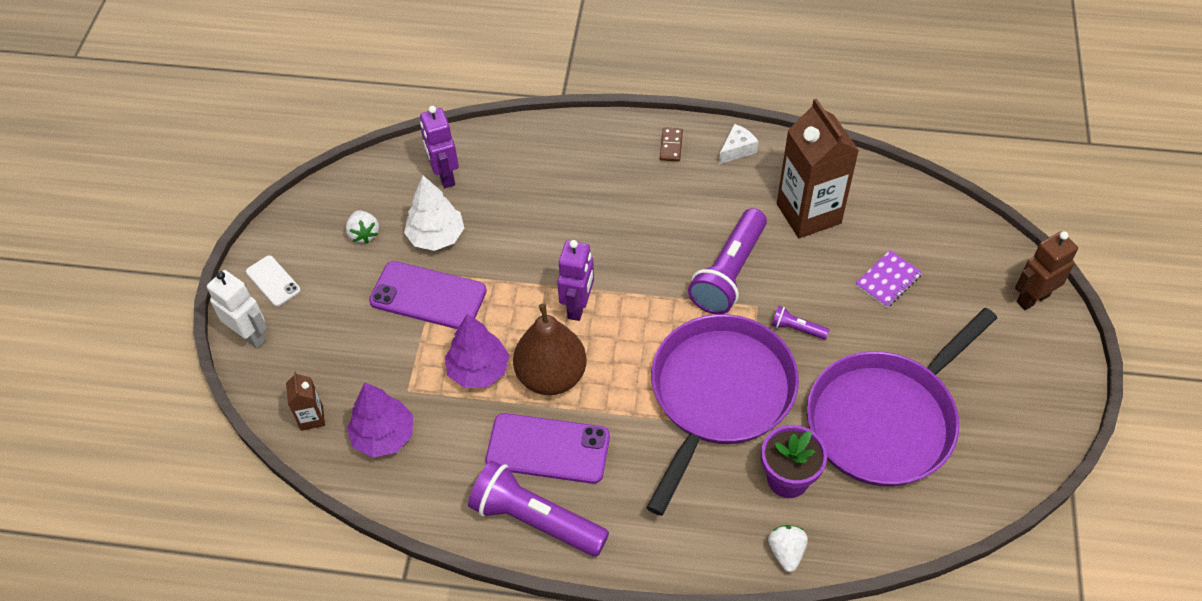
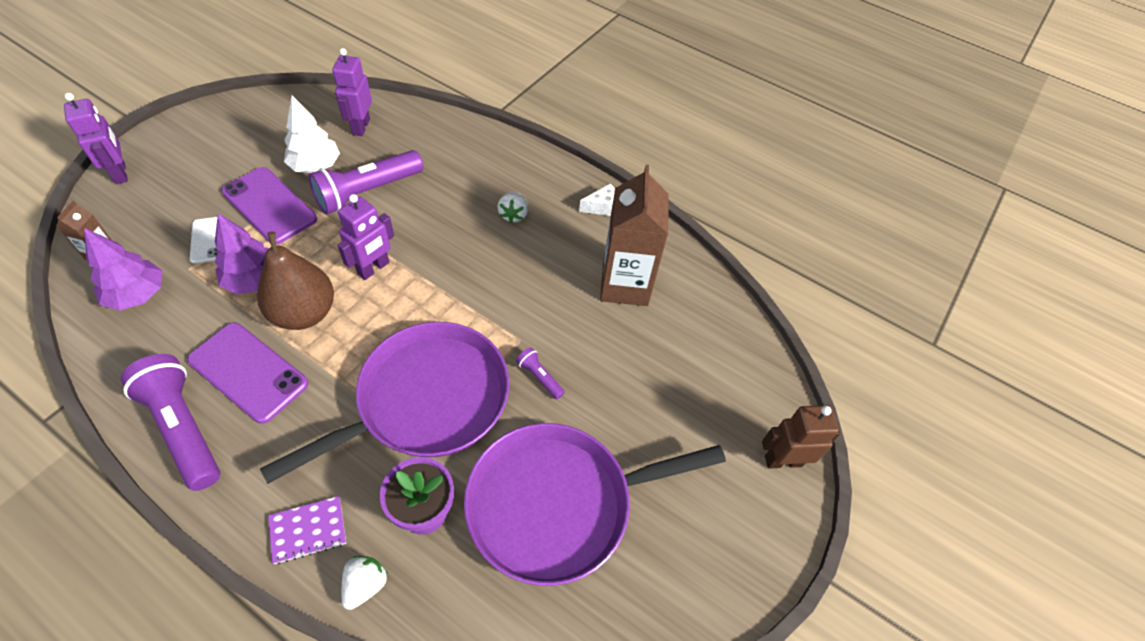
camera: 20 degrees right, 0 degrees up
white robot [207,270,267,348] -> purple robot [64,93,128,184]
white phone [246,255,301,306] -> white phone moved to [190,217,218,263]
white strawberry [346,210,379,244] -> white strawberry moved to [497,192,528,223]
brown domino [660,127,683,162] -> none
purple flashlight [688,208,767,314] -> purple flashlight moved to [308,150,423,214]
purple notebook [855,250,923,308] -> purple notebook moved to [268,496,346,564]

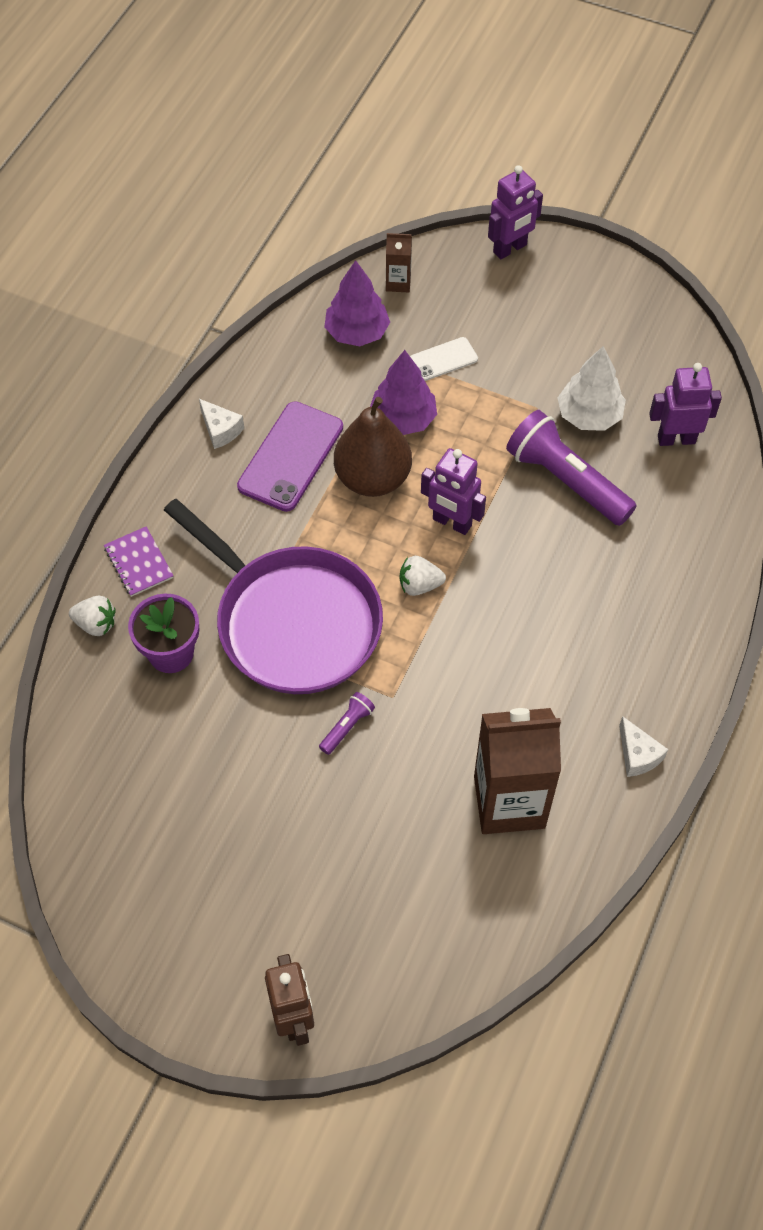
camera: 85 degrees right, 5 degrees up
purple flashlight [121,354,220,491] -> white cheese [199,399,244,449]
purple phone [221,167,317,245] -> none
purple pan [464,423,726,586] -> none
white strawberry [497,192,528,223] -> white strawberry moved to [400,556,446,596]

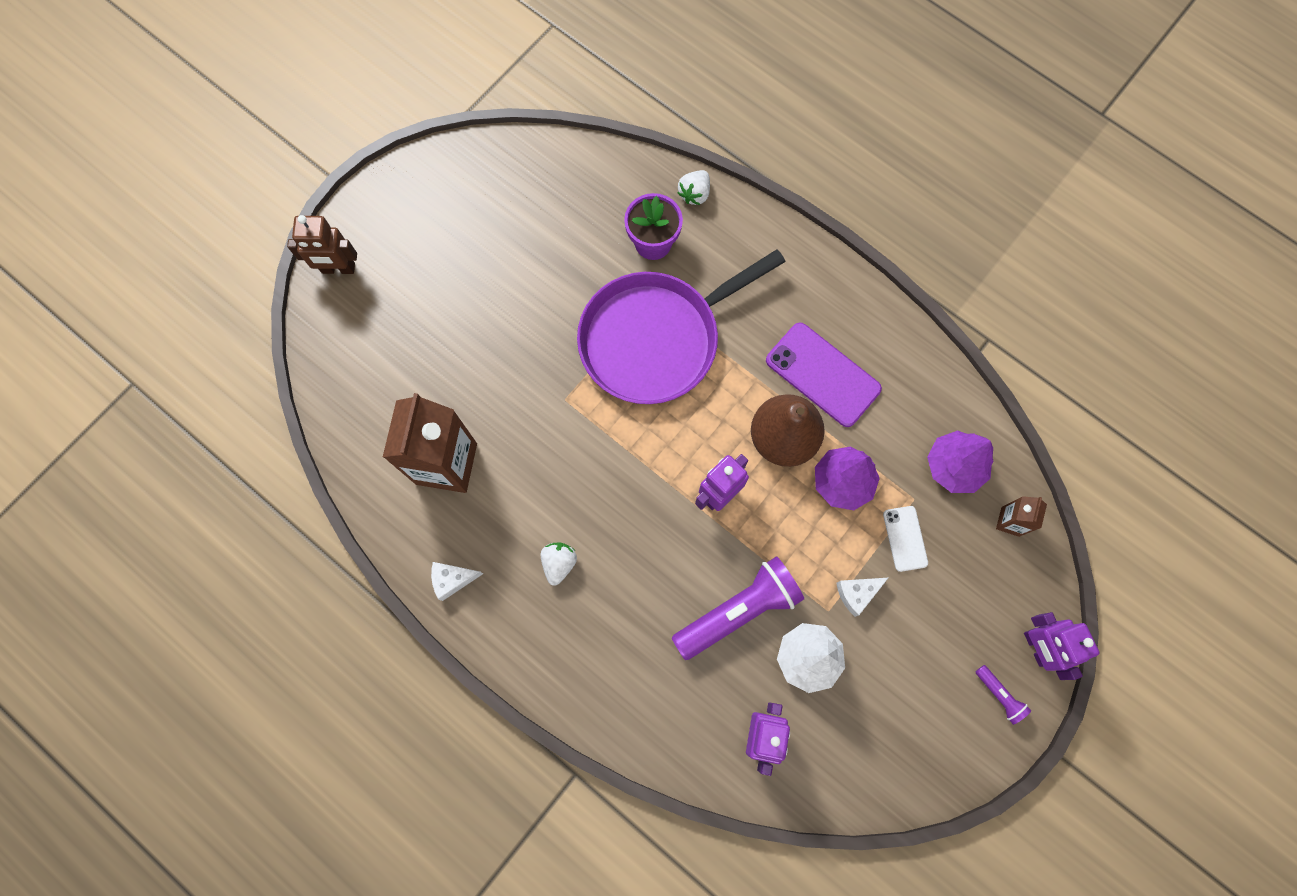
camera: 105 degrees right, 15 degrees up
purple notebook [104,526,174,597] -> none
white cheese [199,399,244,449] -> white cheese moved to [836,578,888,617]
purple flashlight [319,692,375,755] -> purple flashlight moved to [976,665,1031,725]
white strawberry [400,556,446,596] -> white strawberry moved to [541,543,577,586]

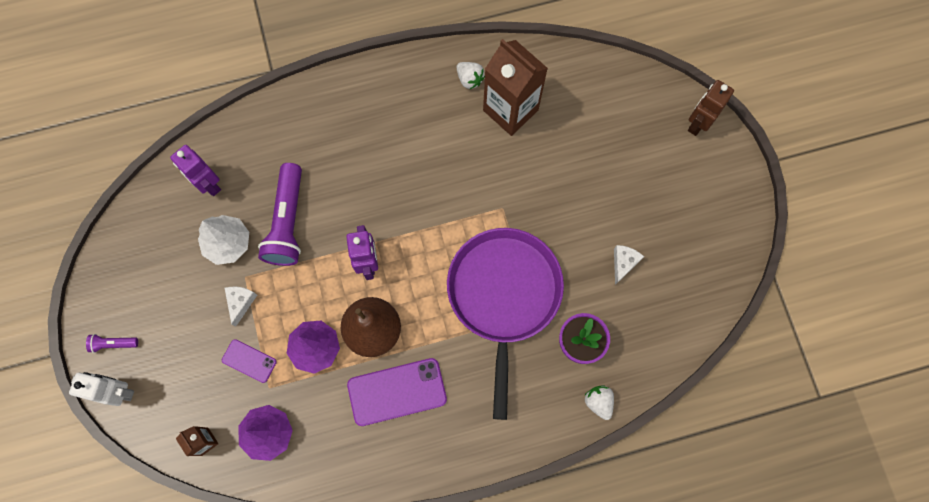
camera: 125 degrees right, 0 degrees up
white cheese [431,562,483,601] -> white cheese moved to [614,245,644,285]
white strawberry [541,543,577,586] -> white strawberry moved to [456,62,485,89]
white phone [883,506,928,572] -> purple phone [222,339,277,383]
purple robot [1024,612,1099,680] -> white robot [69,372,134,406]

